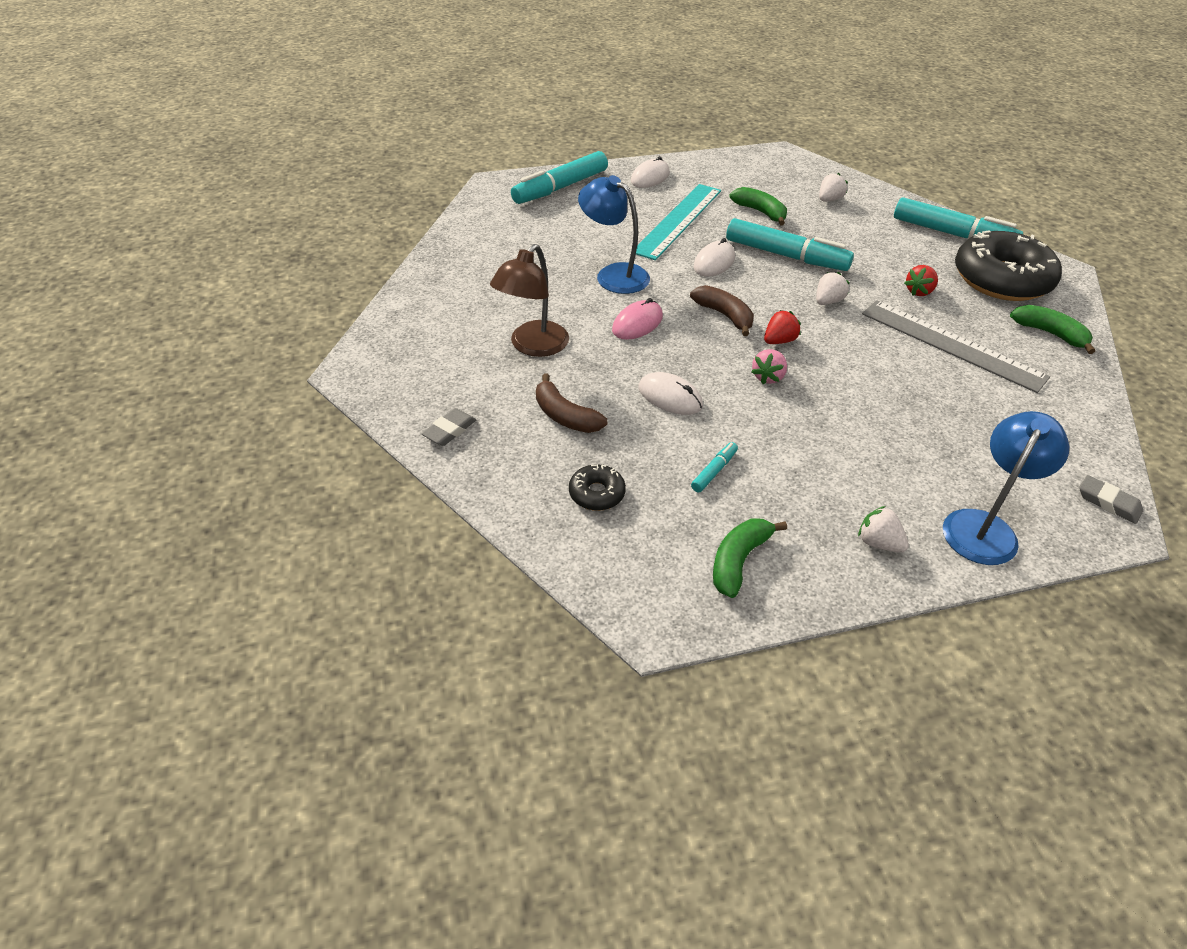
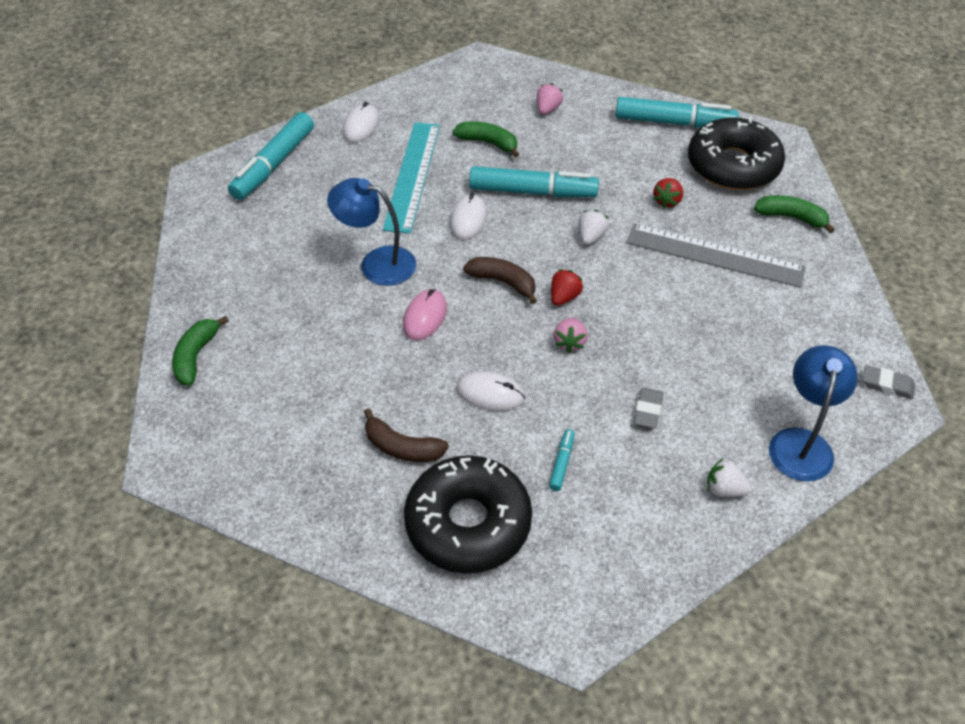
camera: 20 degrees left, 5 degrees up
grey eraser [421,408,476,446] -> grey eraser moved to [634,387,663,428]
brown lamp [490,244,569,357] -> none
black donut [569,464,626,511] -> black donut [404,455,532,574], size x2.31
green banana [713,519,787,598] -> green banana moved to [172,316,229,385]
white strawberry [819,173,848,201] -> pink strawberry [537,83,563,115]

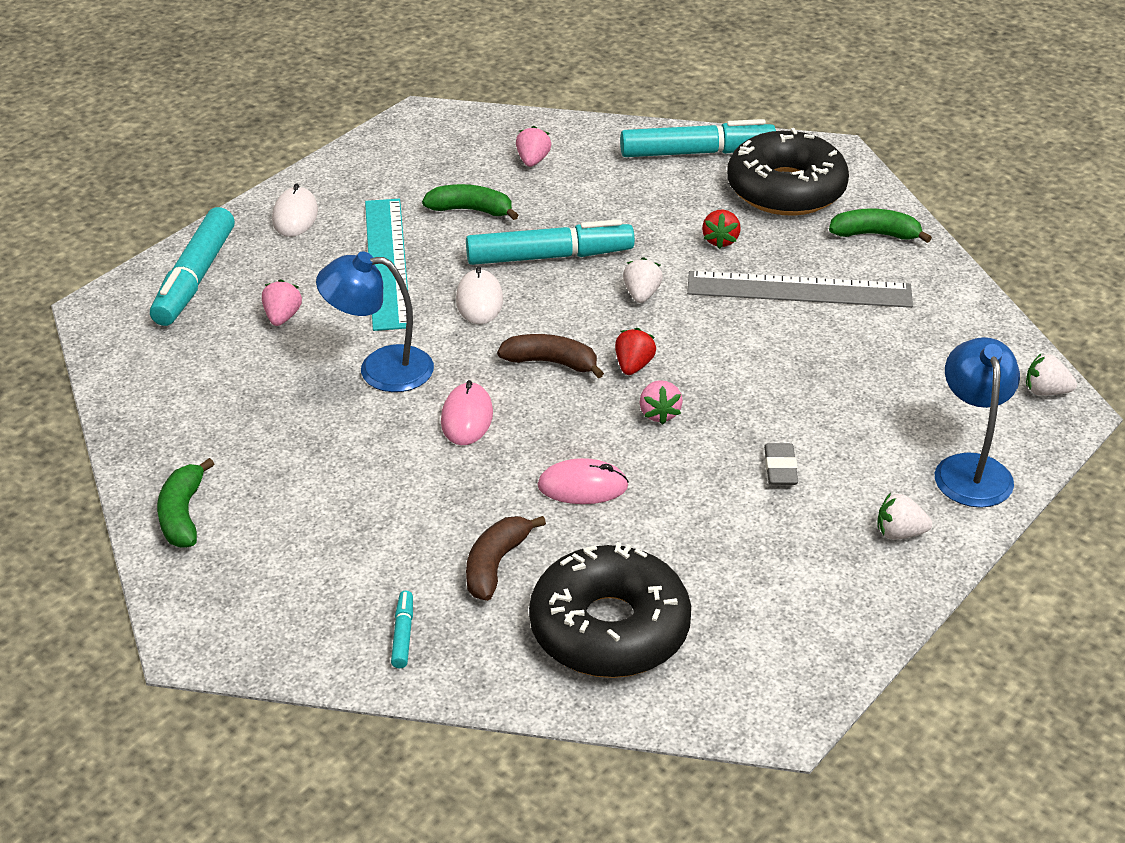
camera: 15 degrees left, 10 degrees down
brown banana [364,408,449,462] -> brown banana turned 105 degrees clockwise [466,516,546,601]
white mouse [456,372,525,411] -> pink mouse [537,458,629,504]
turquoise marker [549,429,575,491] -> turquoise marker moved to [391,590,413,668]
grey eraser [863,365,915,399] -> white strawberry [1026,354,1077,396]
none -> pink strawberry [262,279,302,326]

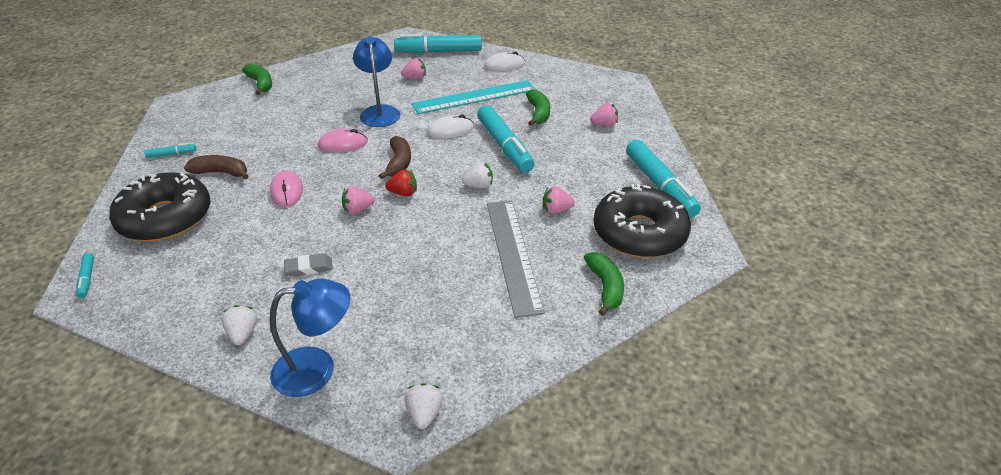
camera: 75 degrees right, 0 degrees up
green banana [157,458,214,548] -> green banana turned 75 degrees clockwise [242,64,272,95]
red strawberry [702,210,741,249] -> pink strawberry [543,186,575,214]
none -> turquoise marker [76,253,94,298]

